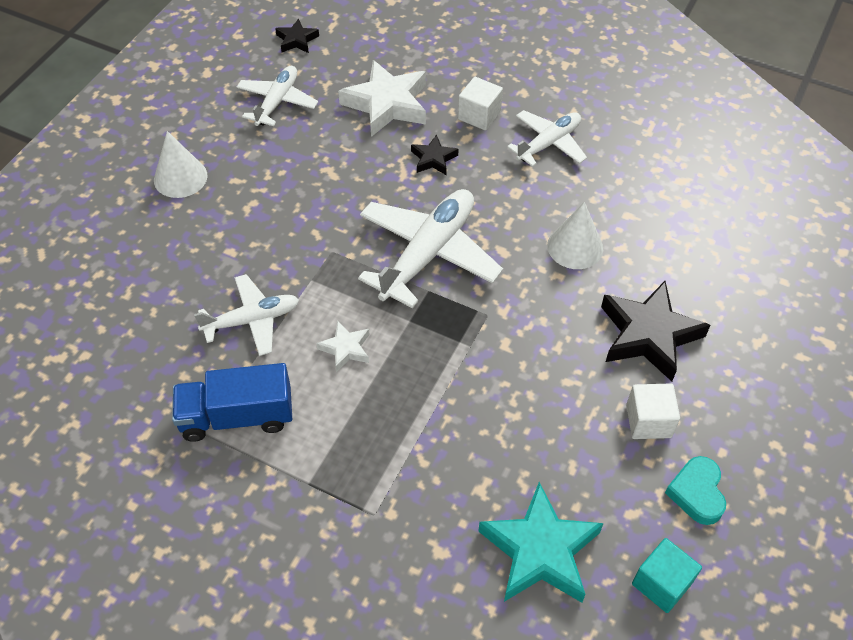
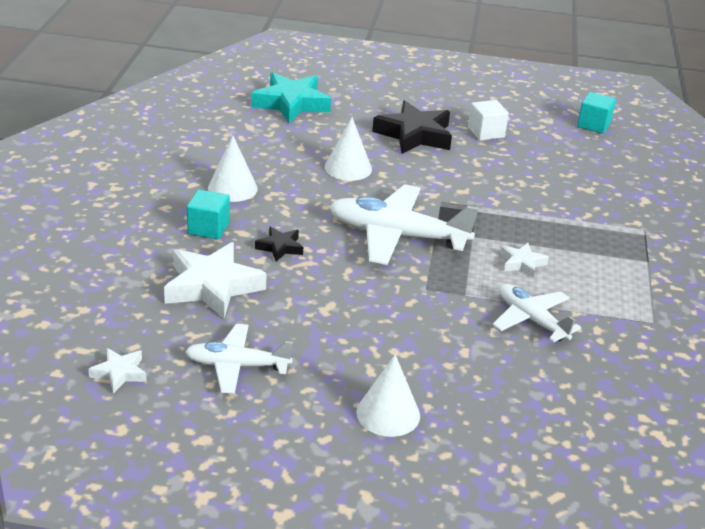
camera: 110 degrees left, 20 degrees down
blue truck [172,363,292,442] -> none
black star [275,19,319,53] -> white star [88,348,147,394]
white cube [458,77,503,131] -> turquoise cube [187,189,230,240]
turquoise star [478,482,604,603] -> turquoise star moved to [251,72,331,123]
white plane [507,110,587,167] -> white cone [208,136,258,202]
turquoise heart [665,456,726,525] -> none

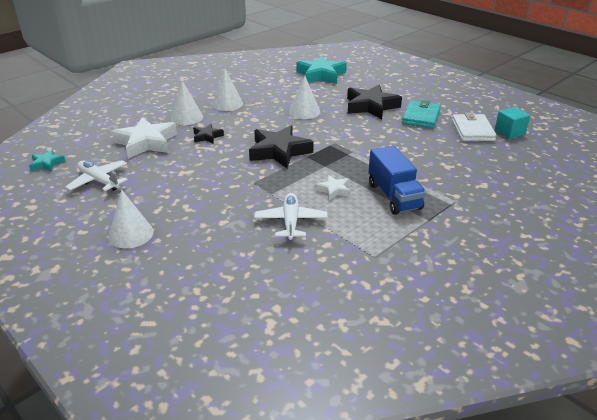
camera: 40 degrees right, 0 degrees up
white star [88,348,147,394] -> turquoise star [29,149,66,172]
turquoise cube [187,189,230,240] -> white cone [171,81,203,125]
white plane [329,184,479,265] -> black star [249,125,314,168]
white cube [468,100,509,141] -> turquoise wallet [402,100,441,128]
none -> blue truck [369,146,426,215]
none -> white wallet [452,112,497,141]

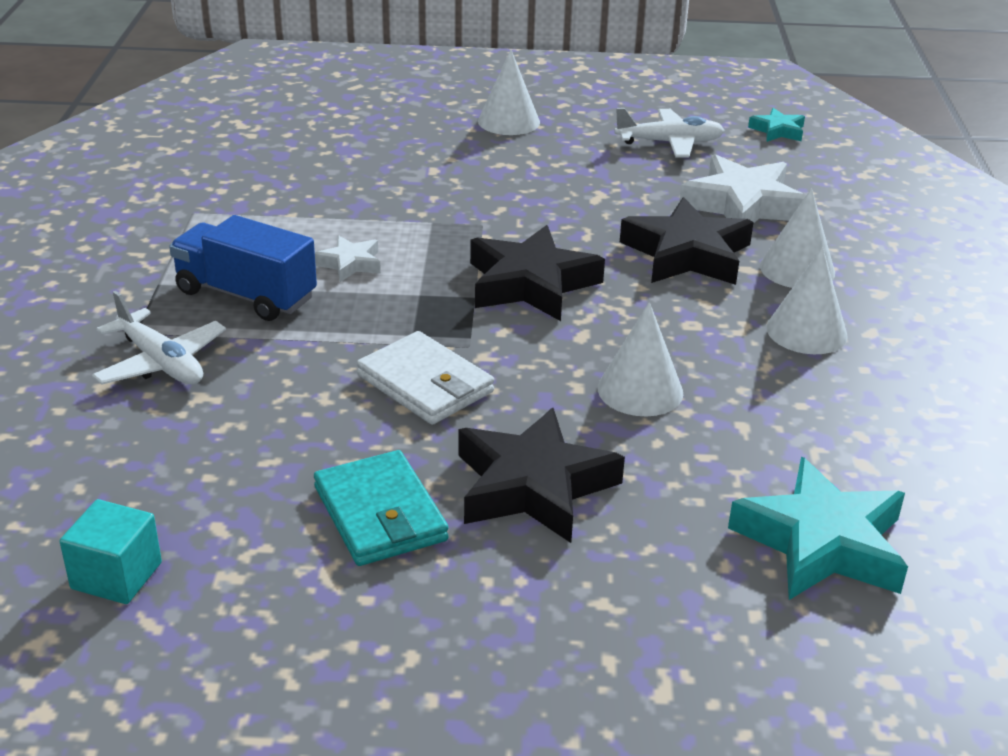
camera: 135 degrees right, 0 degrees up
black star [193,124,224,144] -> black star [620,197,754,285], size x1.98
white plane [254,193,328,240] -> white plane moved to [92,291,226,384]
white wallet [452,112,497,141] -> white wallet moved to [357,331,494,425]

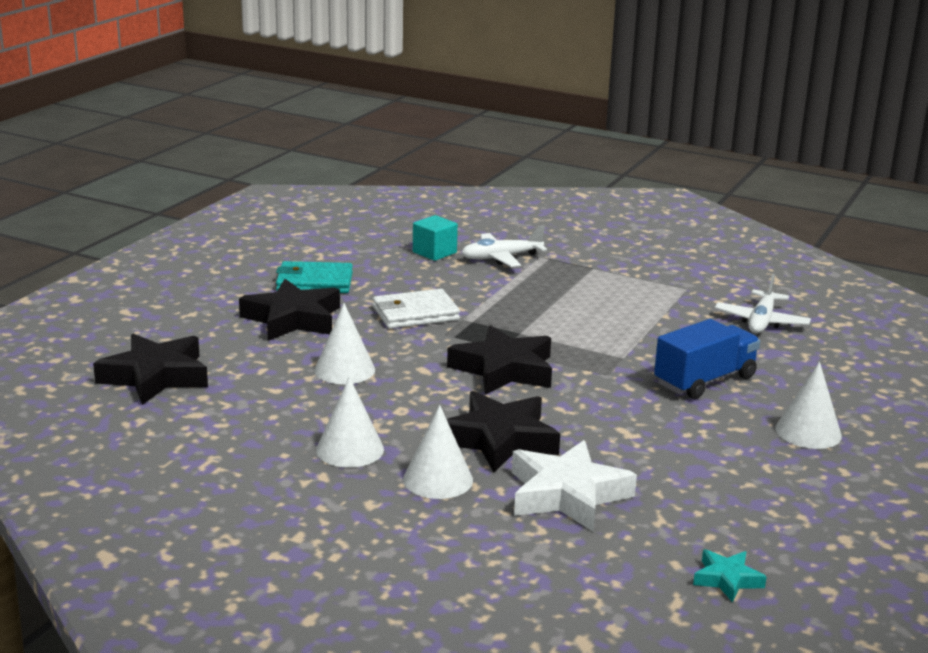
camera: 115 degrees right, 10 degrees down
turquoise cube [60,499,162,604] -> turquoise cube moved to [413,215,458,261]
blue truck [169,215,317,321] -> blue truck moved to [654,319,760,399]
white star [315,235,381,282] -> none
white plane [614,108,725,157] -> white plane moved to [715,274,811,333]
turquoise star [728,457,908,600] -> black star [93,334,208,405]

